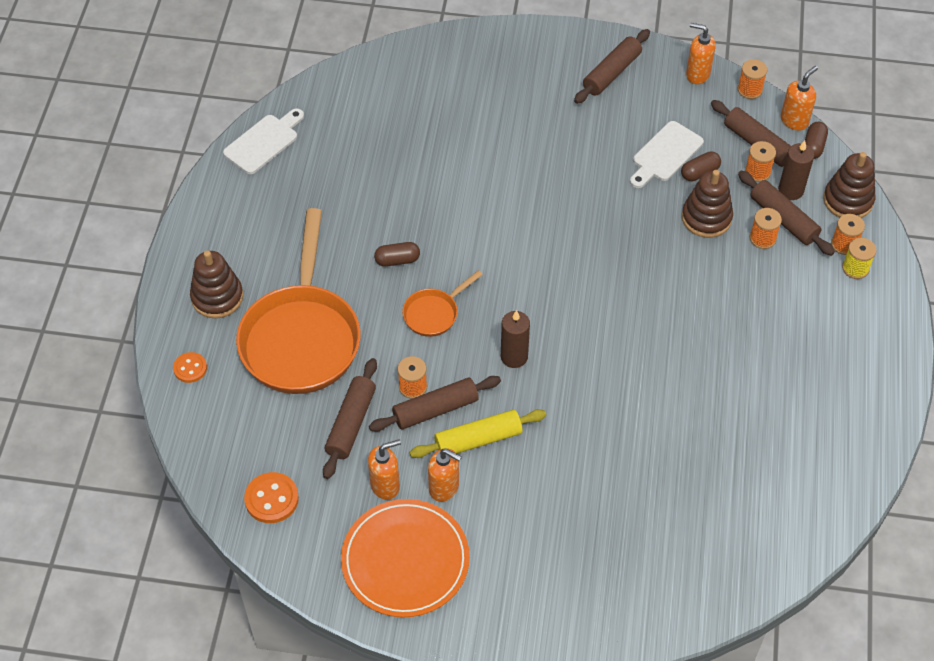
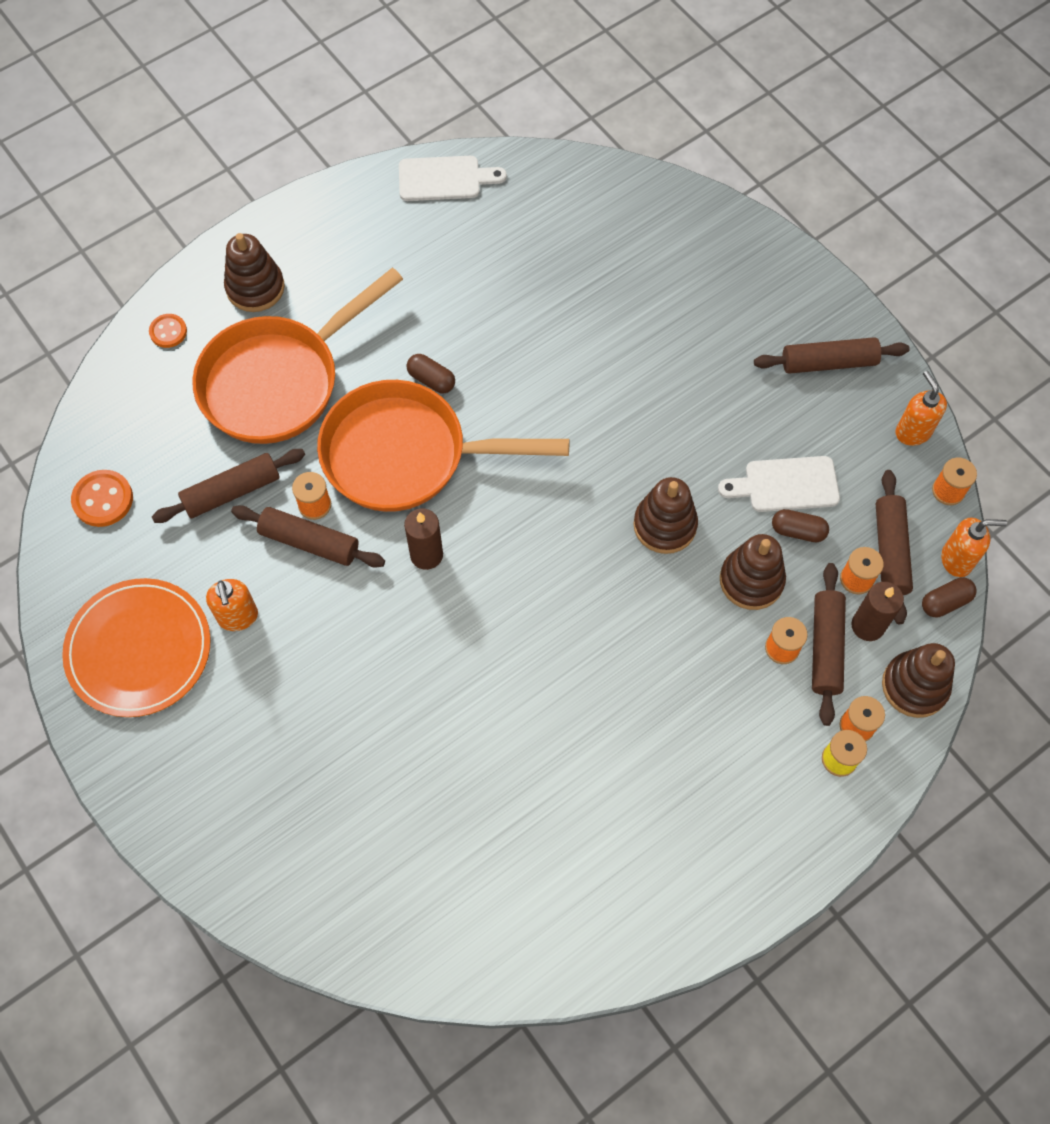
camera: 45 degrees right, 10 degrees up
orange soap dispenser [368,439,401,500] -> none
orange pan [402,270,483,337] -> orange pan [317,380,569,512], size x2.21
yellow rolling pin [410,409,546,458] -> none
none -> brown stacking toy [633,477,698,554]

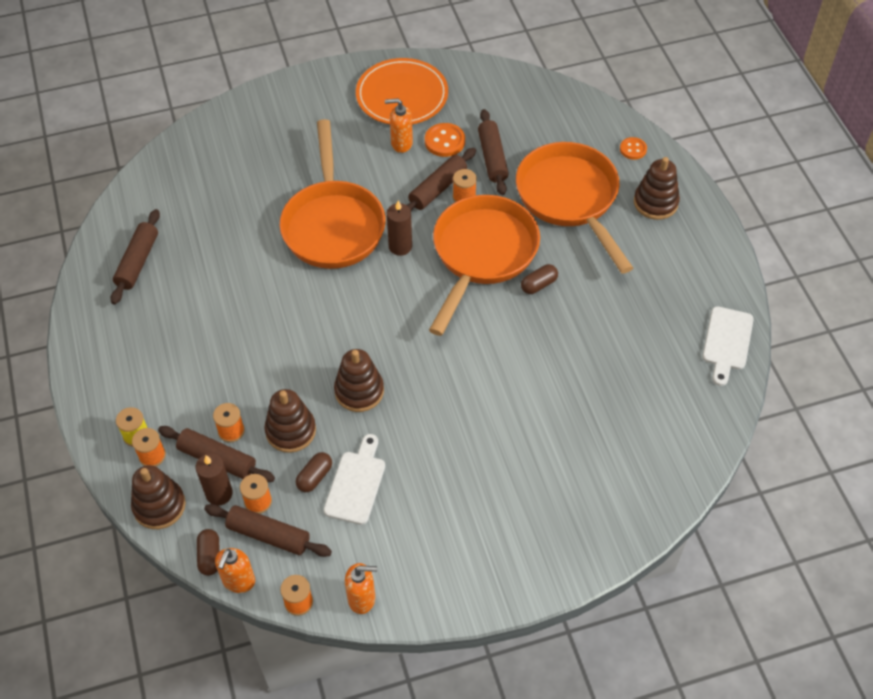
camera: 110 degrees right, 10 degrees down
orange button [71,470,133,527] -> orange button moved to [425,123,465,157]
brown rolling pin [754,337,910,374] -> brown rolling pin moved to [111,209,160,304]
none -> orange pan [280,119,386,269]

